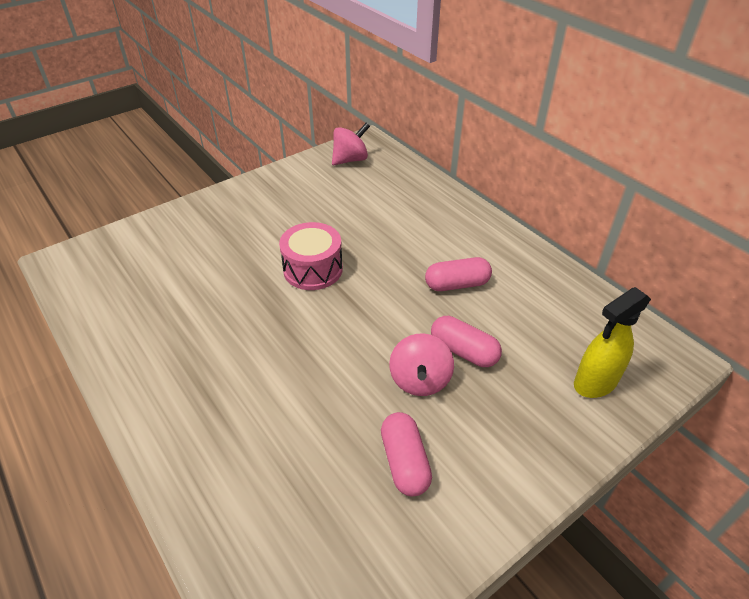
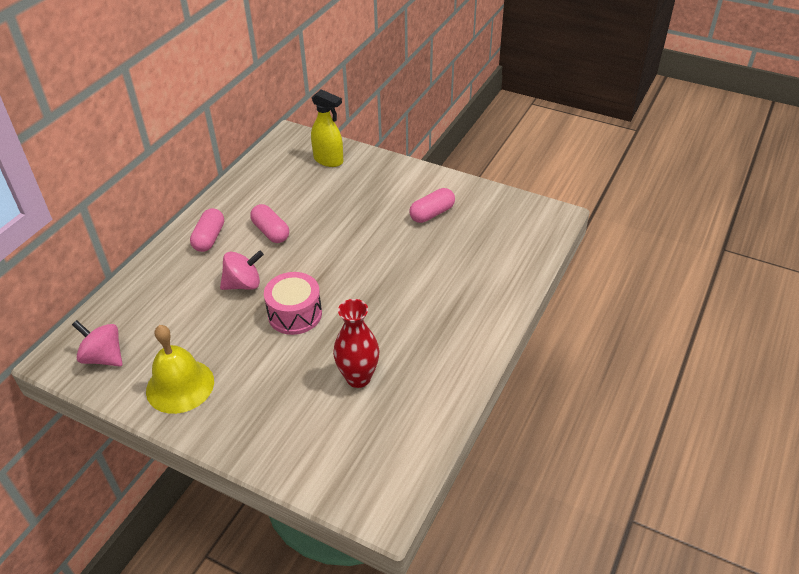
camera: 115 degrees left, 0 degrees up
pink spinning top [389,333,454,396] -> pink spinning top moved to [220,250,264,290]
pink capsule [431,316,502,367] -> pink capsule moved to [190,208,224,252]
none -> yellow bell [146,325,214,414]
none -> red vase [333,299,379,388]

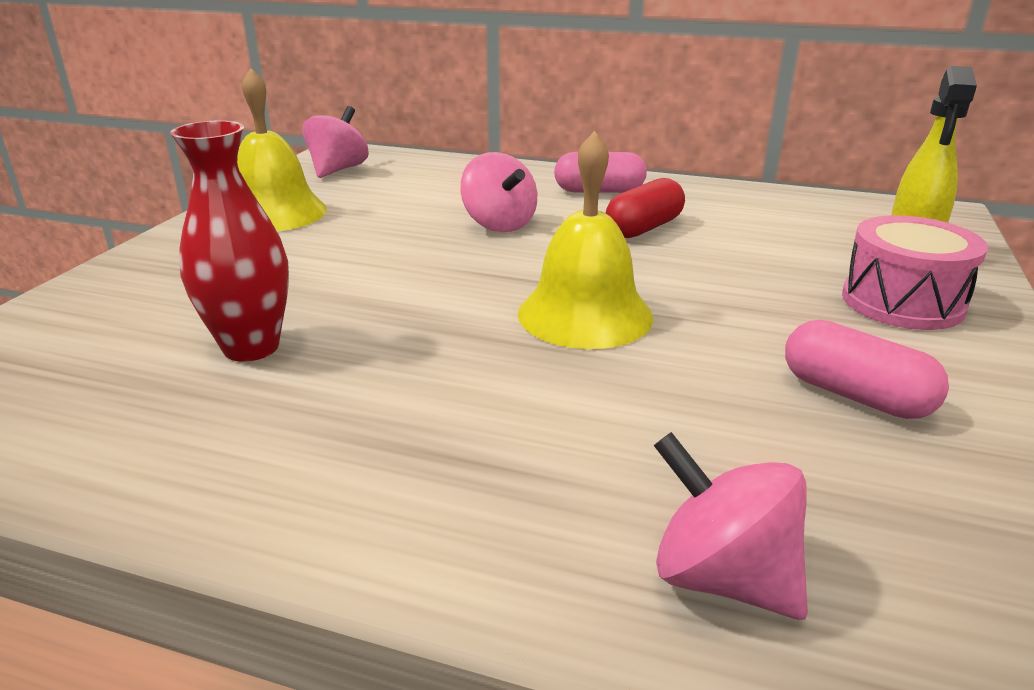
camera: 80 degrees right, 15 degrees down
pink capsule [250,204,289,243] -> red capsule [605,178,685,238]
pink drum [264,272,322,335] -> pink drum moved to [842,215,988,330]
none -> yellow bell [518,131,653,349]
none -> pink spinning top [654,432,808,620]

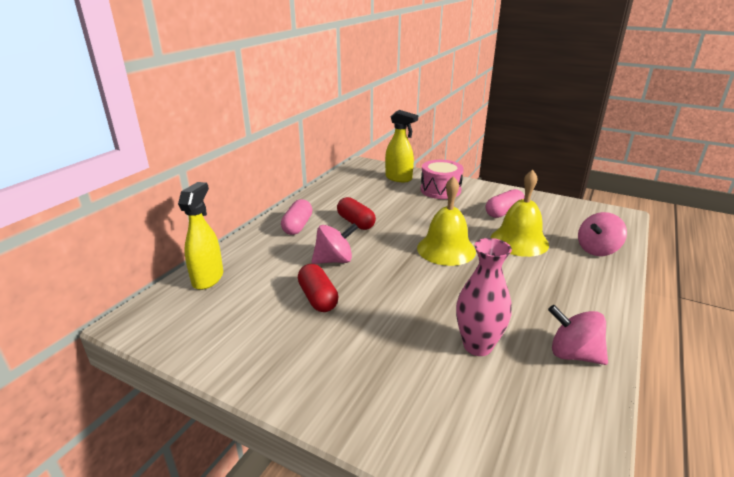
camera: 80 degrees left, 0 degrees up
red vase [170,120,289,362] -> pink vase [456,238,512,356]
yellow bell [237,68,327,231] -> yellow bell moved to [491,170,549,257]
pink spinning top [302,106,369,178] -> pink spinning top moved to [548,305,608,365]
none -> yellow spray bottle [178,182,223,290]
none -> red capsule [298,264,339,312]

